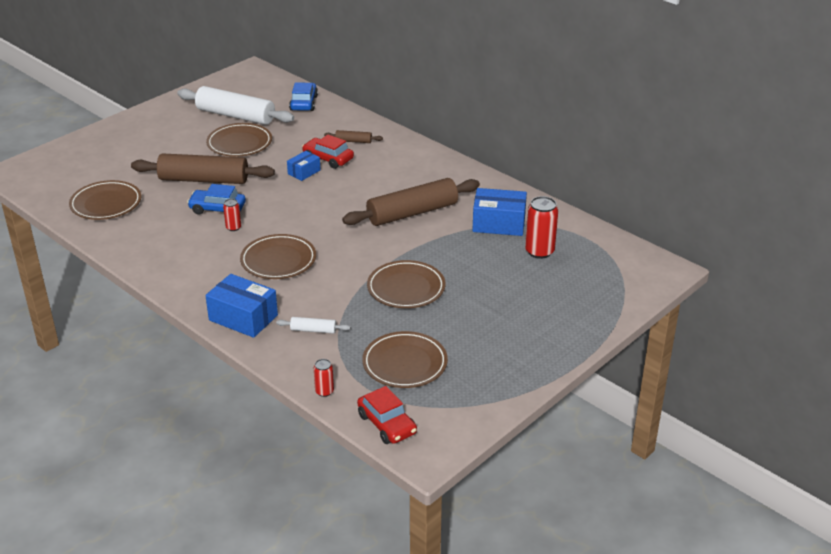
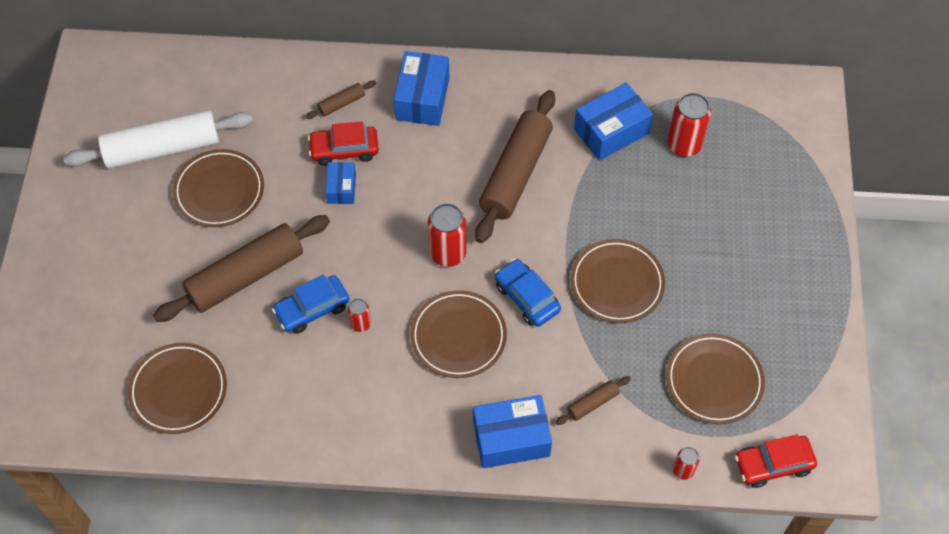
camera: 40 degrees left, 25 degrees up
white rolling pin [276,317,350,334] -> brown rolling pin [556,376,631,425]
blue car [289,82,318,111] -> blue car moved to [495,259,561,327]
red car [357,386,417,444] -> red car turned 150 degrees clockwise [735,434,817,488]
none -> blue box [394,51,449,126]
none -> red can [428,203,467,267]

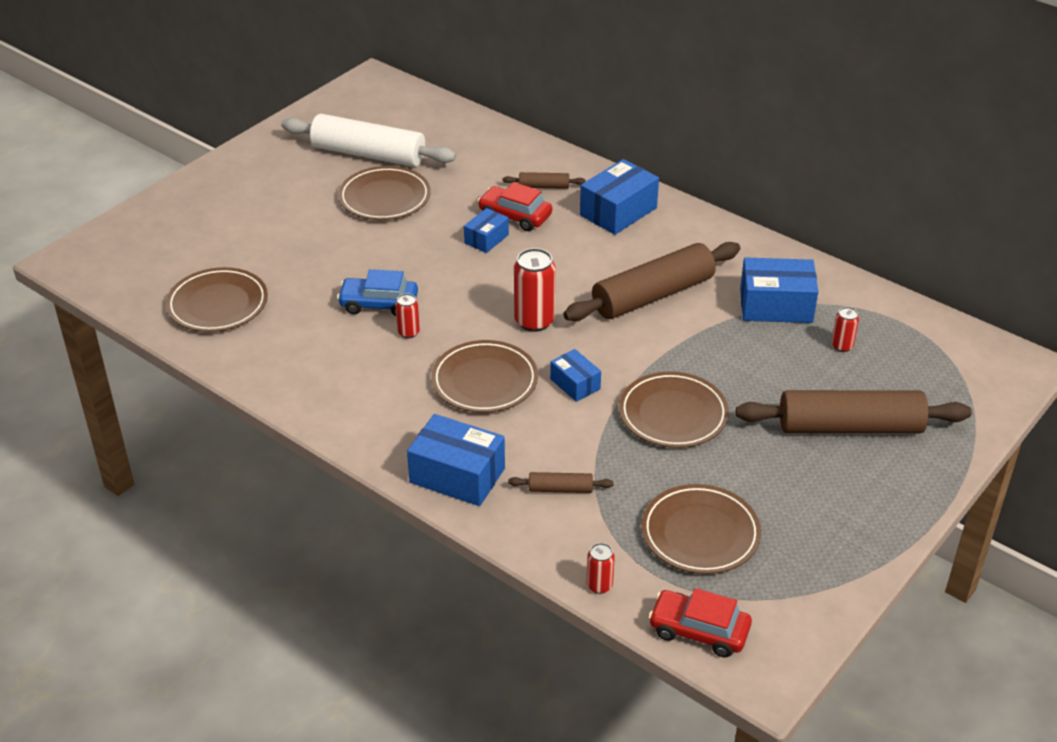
camera: 35 degrees right, 20 degrees down
brown rolling pin [153,215,330,322] -> brown rolling pin moved to [736,390,972,434]
blue car [495,259,561,327] -> blue box [550,349,601,402]
red can [667,93,711,157] -> red can [831,307,859,352], size x0.54

